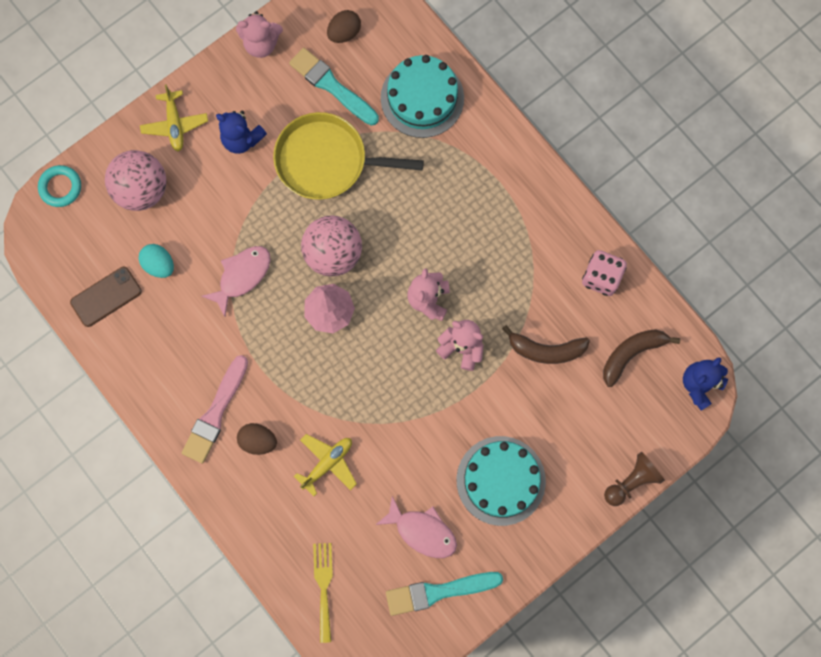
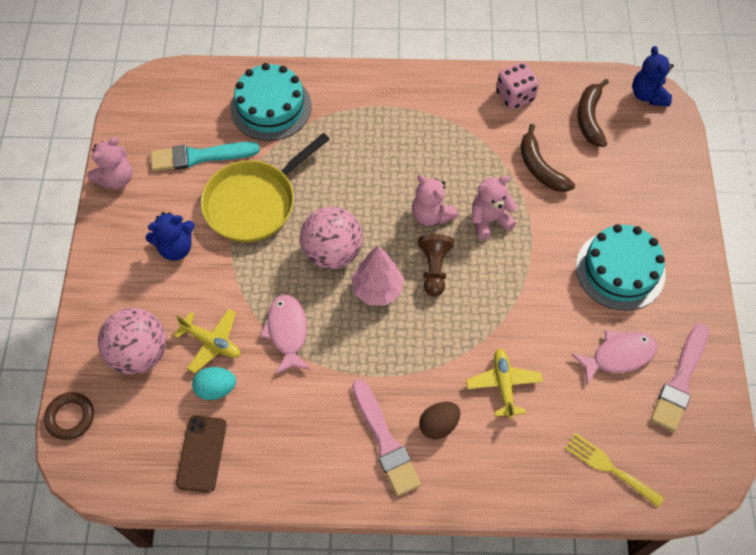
camera: 50 degrees left, 15 degrees down
turquoise ring [38,165,81,207] -> brown ring [44,392,94,440]
yellow plane [140,84,208,152] -> yellow plane moved to [173,308,240,373]
brown egg [327,10,361,43] -> none
turquoise brush [386,572,503,616] -> pink brush [651,323,709,432]
brown banana [502,325,590,364] -> brown banana turned 105 degrees clockwise [520,124,575,192]
brown pawn [604,451,665,506] -> brown pawn moved to [418,234,454,297]

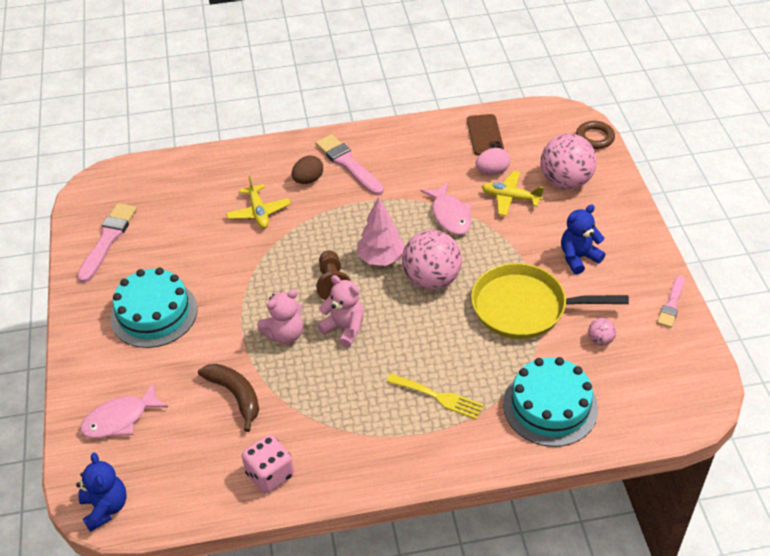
camera: 170 degrees right, 15 degrees down
pink teddy bear [87,137,132,189] -> pink brush [657,276,685,328]
turquoise brush [150,142,260,171] -> pink ball [588,318,616,346]
turquoise egg [192,367,236,400] -> pink egg [475,148,510,175]
yellow pan [201,133,330,242] -> yellow pan turned 120 degrees counterclockwise [471,263,629,339]
yellow fork [565,433,664,507] -> yellow fork moved to [387,374,483,419]
pink fish [571,330,658,385] -> pink fish moved to [80,382,168,439]
brown banana [577,79,609,147] -> none

